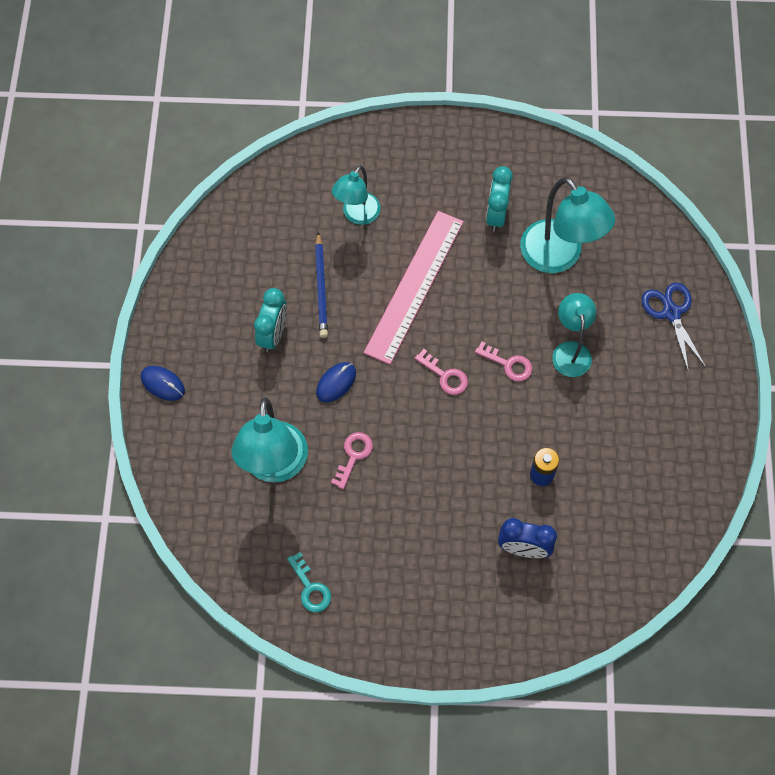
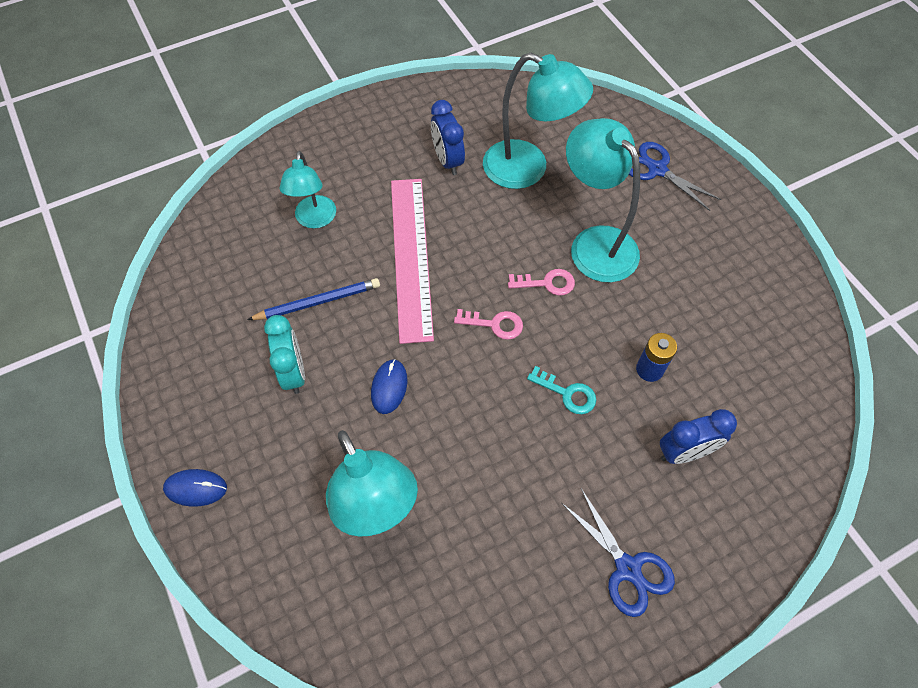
camera: 30 degrees left, 5 degrees down
turquoise key [287,552,331,612] -> turquoise key moved to [527,366,596,414]
blue pencil [315,232,328,338] -> blue pencil turned 75 degrees counterclockwise [247,278,380,320]
pink key [331,432,373,489] -> none
turquoise clock [486,166,513,232] -> blue clock [431,100,465,175]
turquoise lamp [552,293,596,377] -> turquoise lamp [566,118,640,282], size x1.61
none -> blue scissors [562,489,675,617]

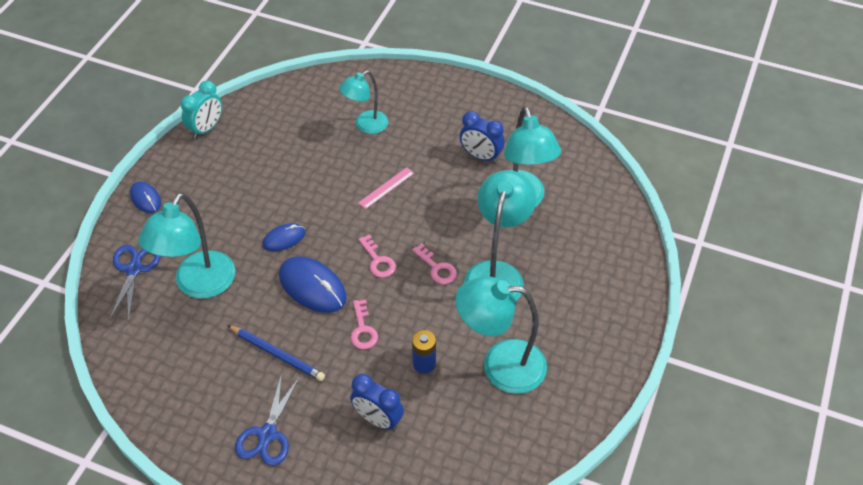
camera: 50 degrees right, 10 degrees down
blue pencil [247,278,380,320] -> blue pencil moved to [227,325,325,381]
turquoise clock [264,315,305,394] -> turquoise clock moved to [181,81,222,138]
pink ruler [391,179,434,344] -> pink ruler [358,167,414,209], size x0.43
blue clock [431,100,465,175] -> blue clock turned 90 degrees counterclockwise [460,111,505,163]
turquoise key [527,366,596,414] -> pink key [350,299,378,349]
blue scissors [629,142,721,211] -> blue scissors moved to [110,245,161,322]
none -> blue mouse [279,256,347,313]
none -> turquoise lamp [455,277,547,394]

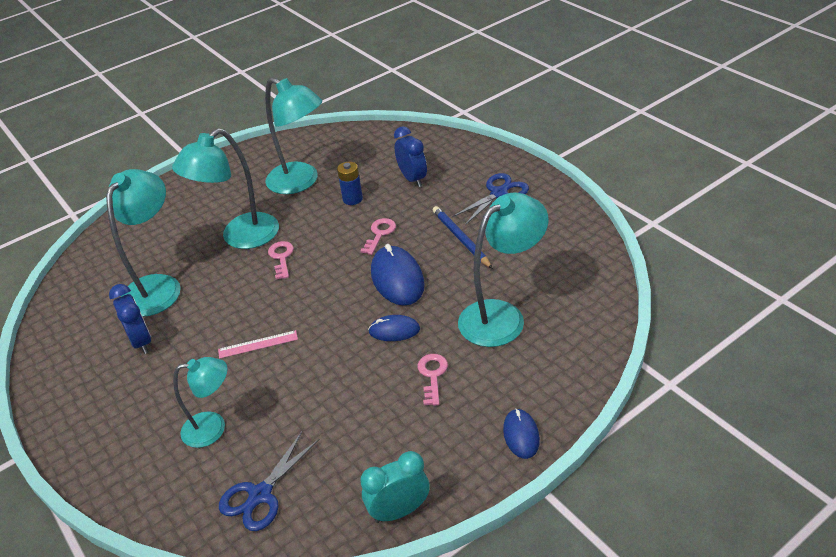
camera: 145 degrees left, 10 degrees down
blue scissors [110,245,161,322] -> blue scissors moved to [219,431,320,531]
pink key [358,234,396,278] -> pink key moved to [417,354,448,406]

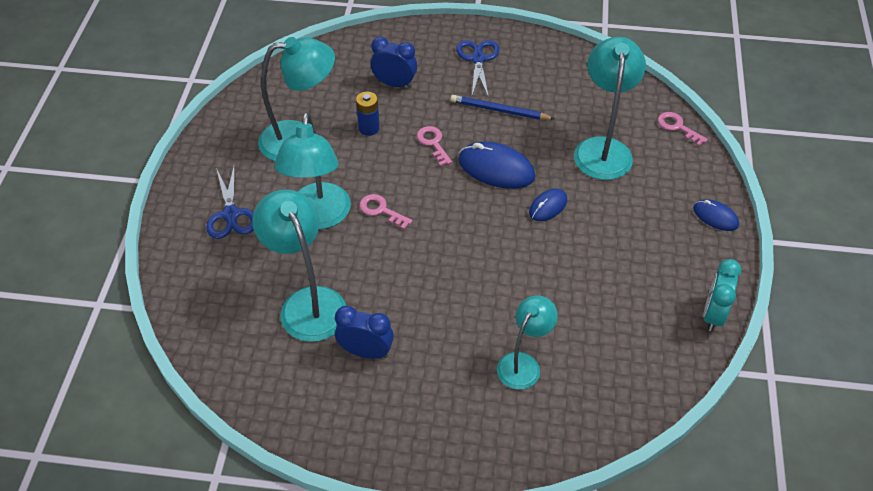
camera: 50 degrees left, 10 degrees up
pink ruler [218,330,298,359] -> none
blue scissors [219,431,320,531] -> blue scissors moved to [206,167,254,239]
pink key [417,354,448,406] -> pink key moved to [658,112,708,147]

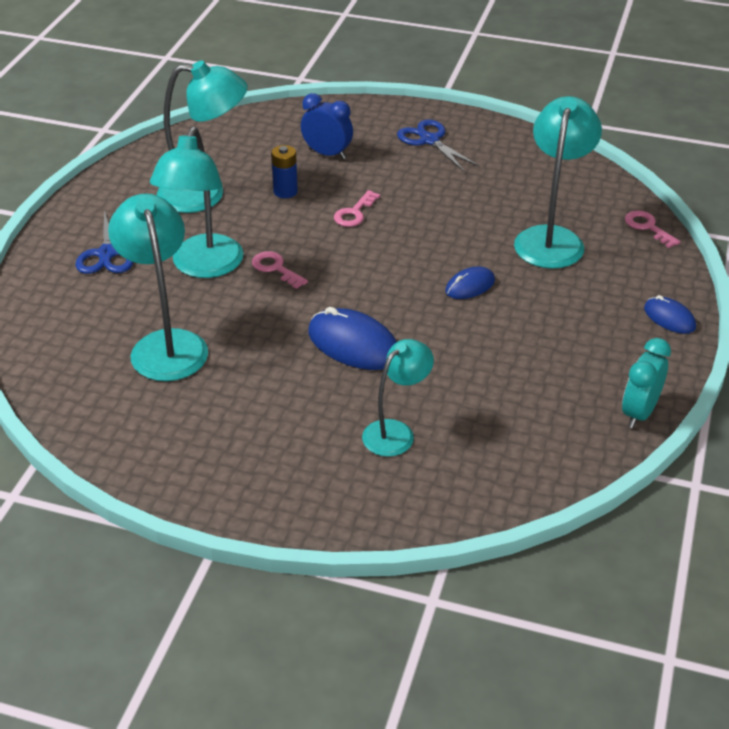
camera: 10 degrees right, 10 degrees down
blue clock [335,306,394,359] -> none
pink key [417,126,452,166] -> pink key turned 135 degrees counterclockwise [334,190,380,227]
blue pencil [450,95,555,120] -> none
blue scissors [456,40,500,98] -> blue scissors turned 45 degrees counterclockwise [397,119,479,171]
blue mouse [458,142,535,189] -> blue mouse moved to [308,307,397,370]

